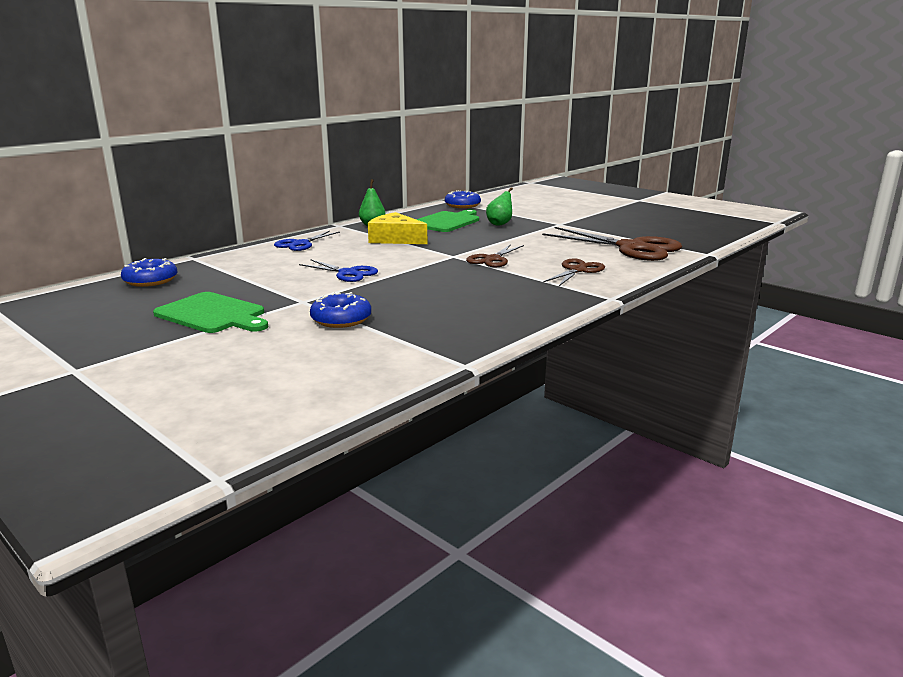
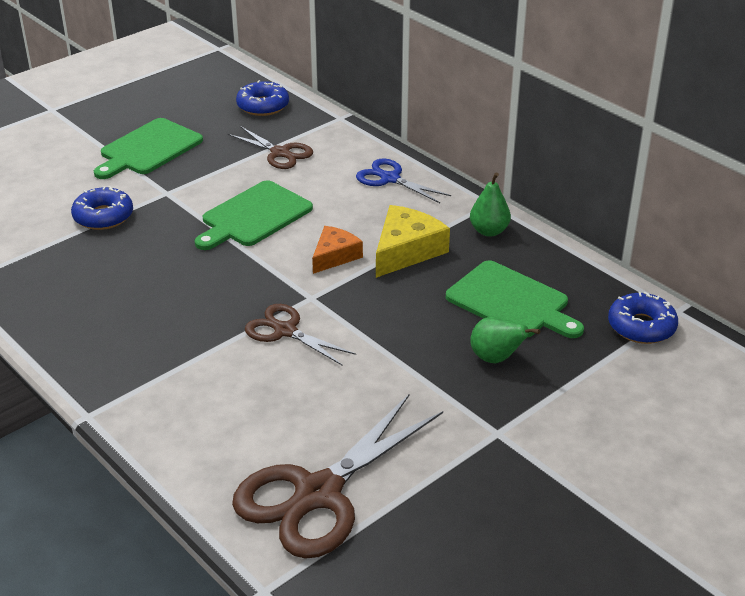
camera: 95 degrees right, 15 degrees up
blue scissors [299,259,378,282] -> green cutting board [195,180,313,250]
brown scissors [543,259,605,286] -> brown scissors moved to [228,126,313,169]
none -> orange cheese [312,226,363,274]

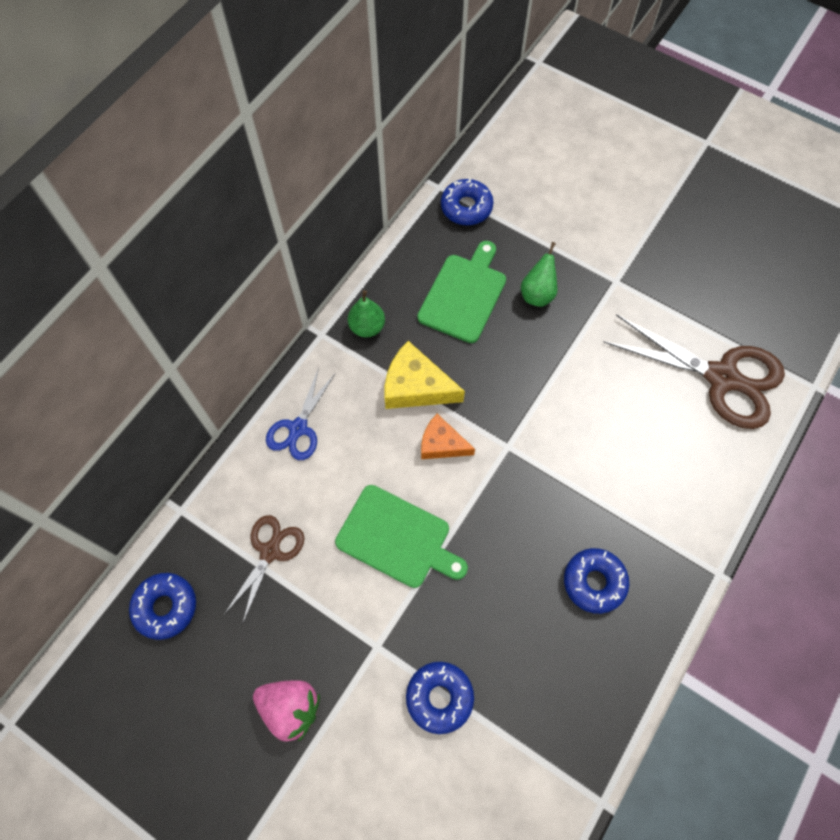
camera: 105 degrees left, 30 degrees up
green cutting board [94,118,203,179] -> pink strawberry [253,680,320,742]
brown scissors [245,304,356,365] -> none
none -> blue donut [564,548,629,614]

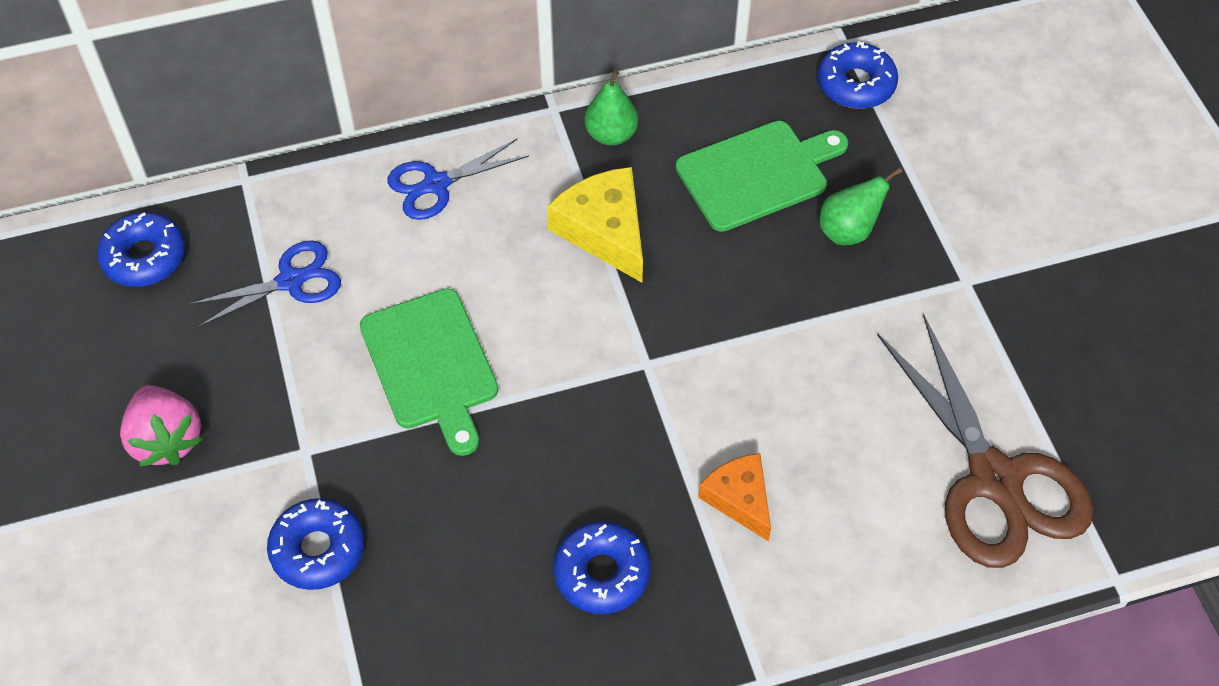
camera: 40 degrees right, 10 degrees down
brown scissors [224,515,304,623] -> blue scissors [189,241,341,327]
orange cheese [421,414,475,459] -> orange cheese moved to [698,453,771,541]

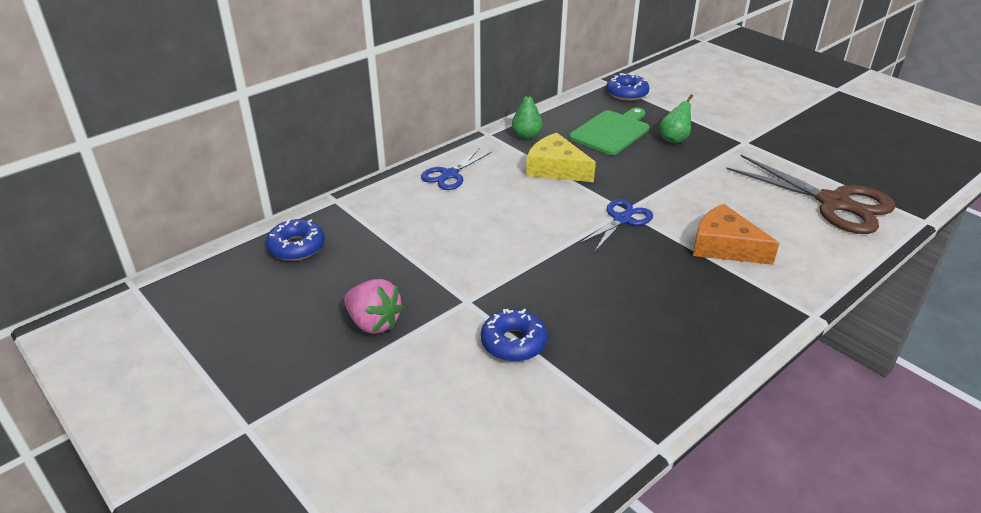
camera: 25 degrees left, 20 degrees down
blue scissors [189,241,341,327] -> blue scissors moved to [579,199,653,251]
green cutting board [360,288,498,456] -> none
blue donut [553,521,651,614] -> none
orange cheese [698,453,771,541] -> orange cheese [693,204,780,265], size x1.52

